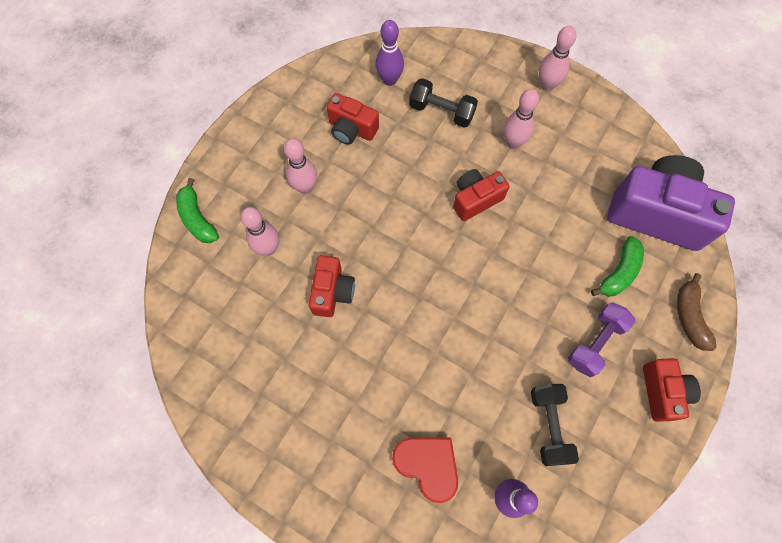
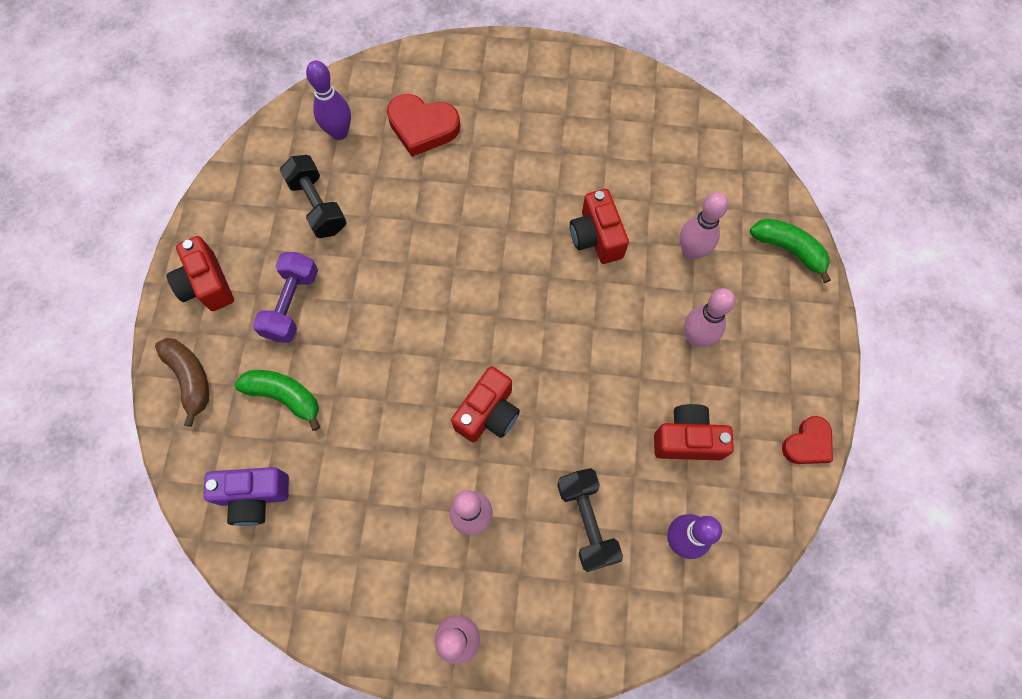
camera: 155 degrees right, 0 degrees up
black dumbbell [409,78,478,128] -> black dumbbell turned 75 degrees clockwise [557,468,623,572]
green banana [591,236,644,297] -> green banana turned 105 degrees clockwise [235,370,320,431]
purple camera [607,155,735,251] -> purple camera [204,467,289,526], size x0.54
none -> red heart [782,416,833,464]

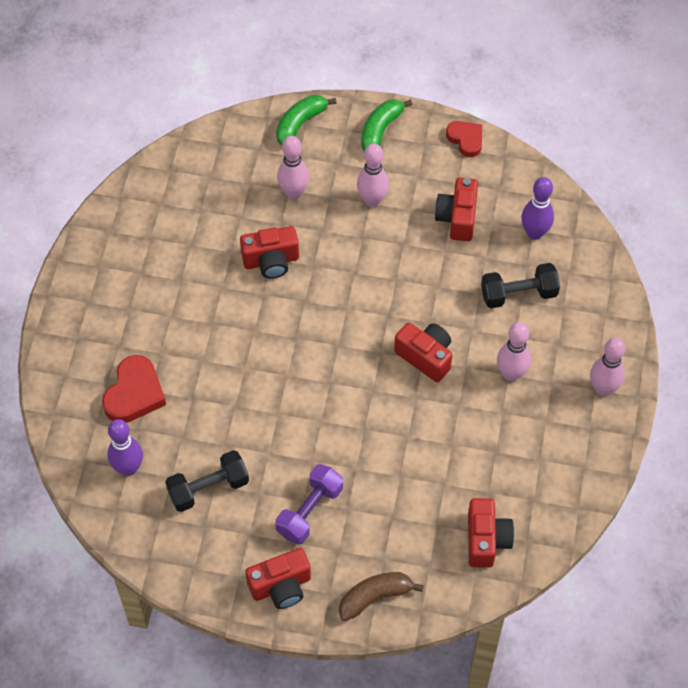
camera: 85 degrees left, 10 degrees down
purple camera [204,467,289,526] -> red camera [468,498,514,568]
green banana [235,370,320,431] -> green banana moved to [361,99,413,151]
purple dumbbell [253,252,318,343] -> purple dumbbell turned 75 degrees counterclockwise [275,464,343,545]

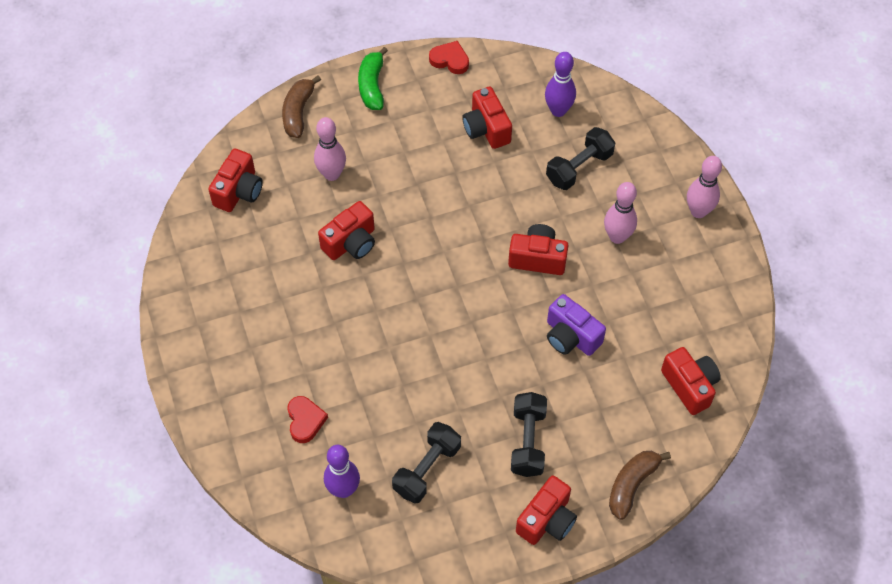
camera: 30 degrees left, 0 degrees up
red heart [102,355,166,423] -> red heart [287,396,328,443], size x0.64
purple dumbbell [275,464,343,545] -> black dumbbell [511,392,547,477]
green banana [276,95,336,145] -> brown banana [282,75,321,138]
pink bowling pin [357,144,389,207] -> none
none -> red camera [208,149,263,212]
none -> purple camera [547,294,606,356]

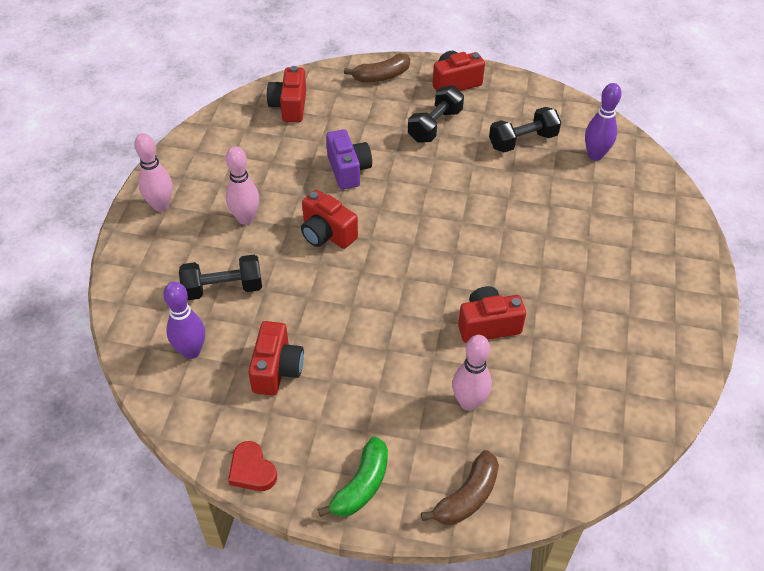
camera: 150 degrees left, 10 degrees down
red camera [208,149,263,212] -> none
red heart [287,396,328,443] -> none

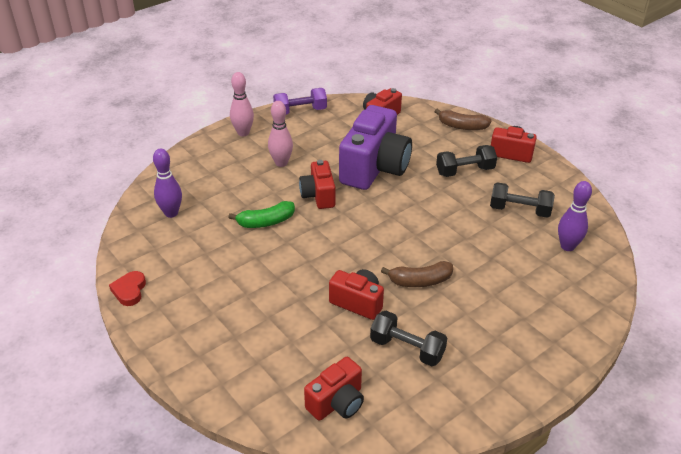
camera: 40 degrees right, 10 degrees down
black dumbbell [179,254,262,300] -> black dumbbell moved to [370,311,447,366]
red camera [248,321,304,396] -> red camera moved to [304,357,364,421]
green banana [318,436,388,517] -> green banana moved to [228,201,295,228]
purple camera [326,129,372,190] -> purple camera [339,105,412,190], size x1.85
brown banana [421,450,499,525] -> brown banana moved to [381,261,453,287]
pink bowling pin [452,335,492,411] -> none
none -> purple dumbbell [273,88,327,114]

